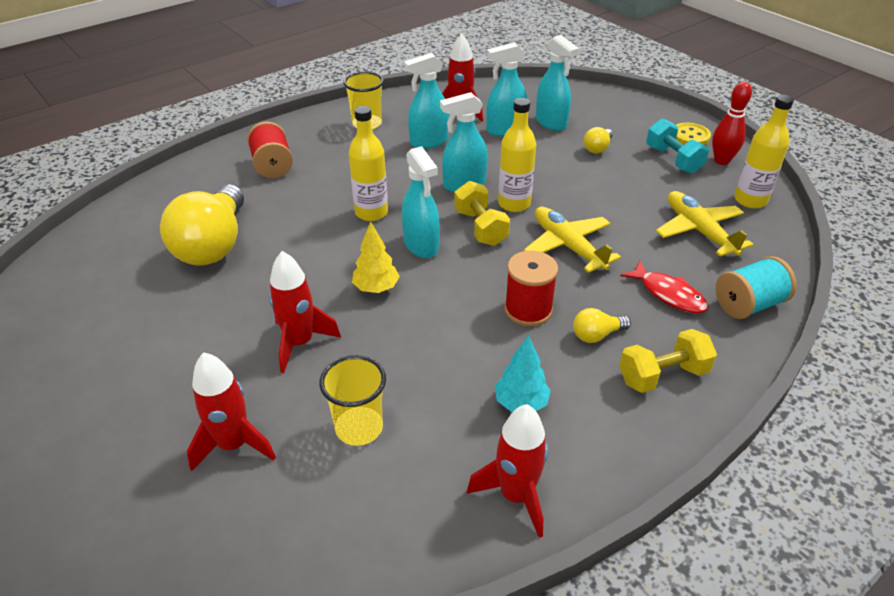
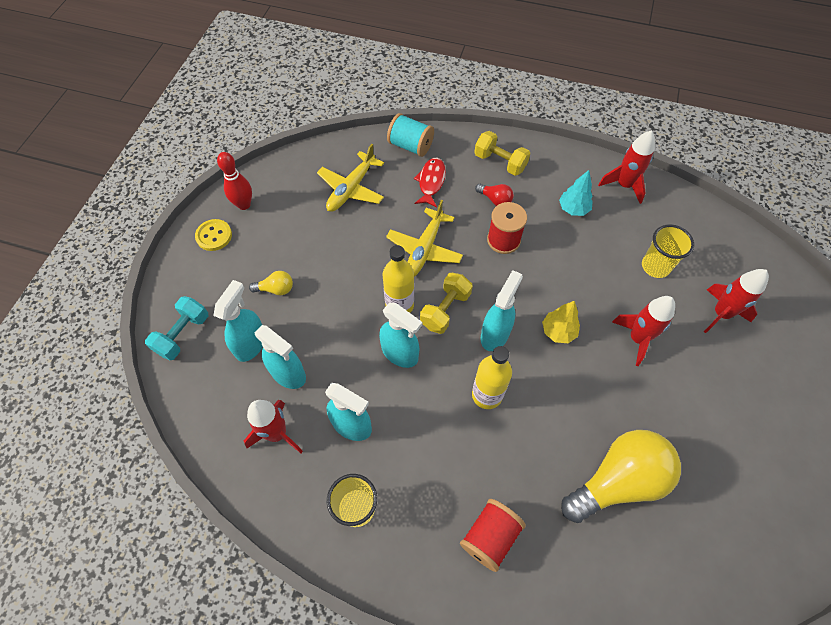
camera: 125 degrees left, 20 degrees up
yellow light bulb [573,308,631,343] -> red light bulb [475,184,514,206]
turquoise dumbbell [646,118,709,174] -> turquoise dumbbell moved to [145,296,208,360]
yellow bottle [734,95,794,209] -> none

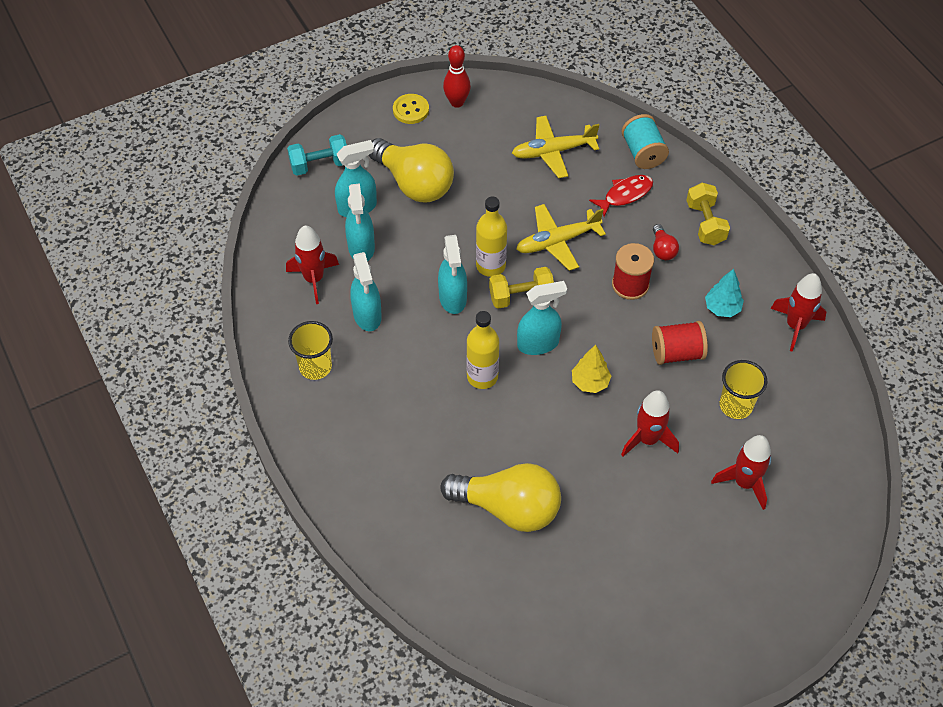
camera: 45 degrees right, 5 degrees down
yellow light bulb [249,271,293,295] -> yellow light bulb [369,138,454,203], size x2.32
red spool [460,499,526,572] -> red spool moved to [652,321,708,365]

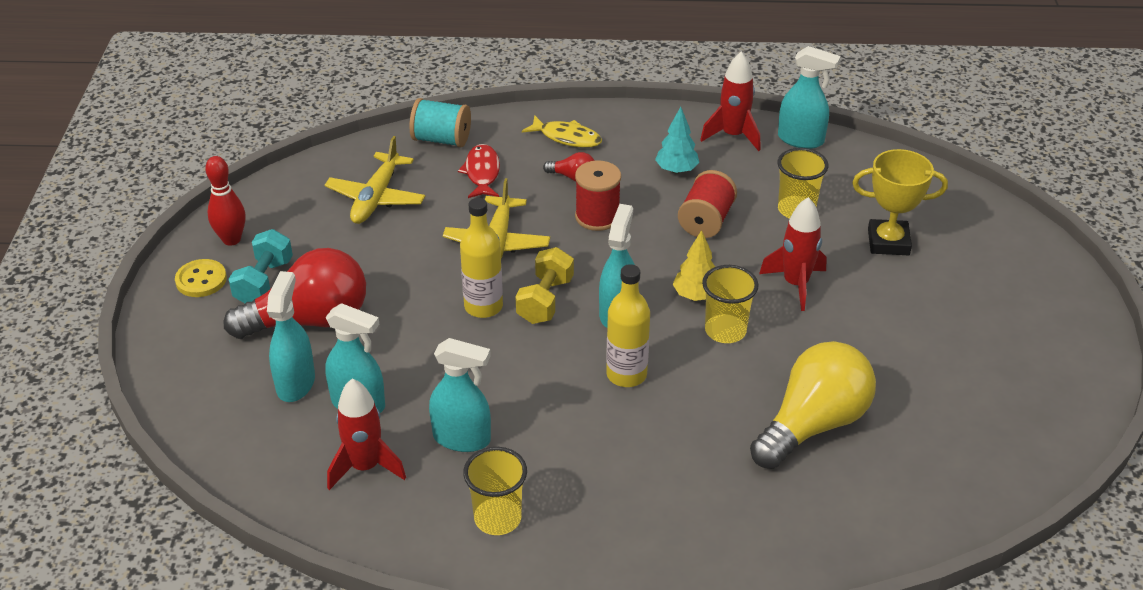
camera: 60 degrees left, 15 degrees down
turquoise dumbbell [287,134,347,175] -> turquoise dumbbell moved to [229,229,293,303]
yellow light bulb [369,138,454,203] -> red light bulb [224,248,366,339]
turquoise spray bottle [438,235,467,314] -> turquoise spray bottle moved to [778,46,840,149]
yellow dumbbell [686,183,730,245] -> yellow fish [522,115,602,148]
red rocket [711,435,771,510] -> yellow trophy [852,149,948,255]
none -> yellow cup [702,265,759,343]

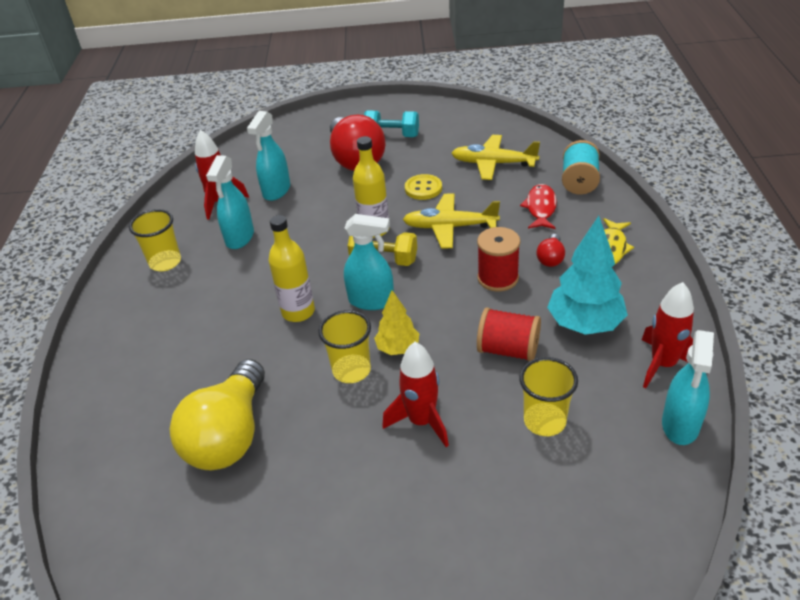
camera: 90 degrees right, 0 degrees up
yellow button [175,259,227,297] -> yellow button moved to [405,174,442,200]
red bowling pin [205,156,246,246] -> none
turquoise spray bottle [267,271,315,402] -> none
red fish [458,144,500,198] -> red fish turned 75 degrees counterclockwise [520,184,557,229]
turquoise tree [655,107,699,174] -> turquoise tree [547,216,628,335], size x1.71
yellow light bulb [750,341,876,469] -> yellow light bulb turned 60 degrees clockwise [170,359,265,470]
yellow trophy [852,149,948,255] -> none

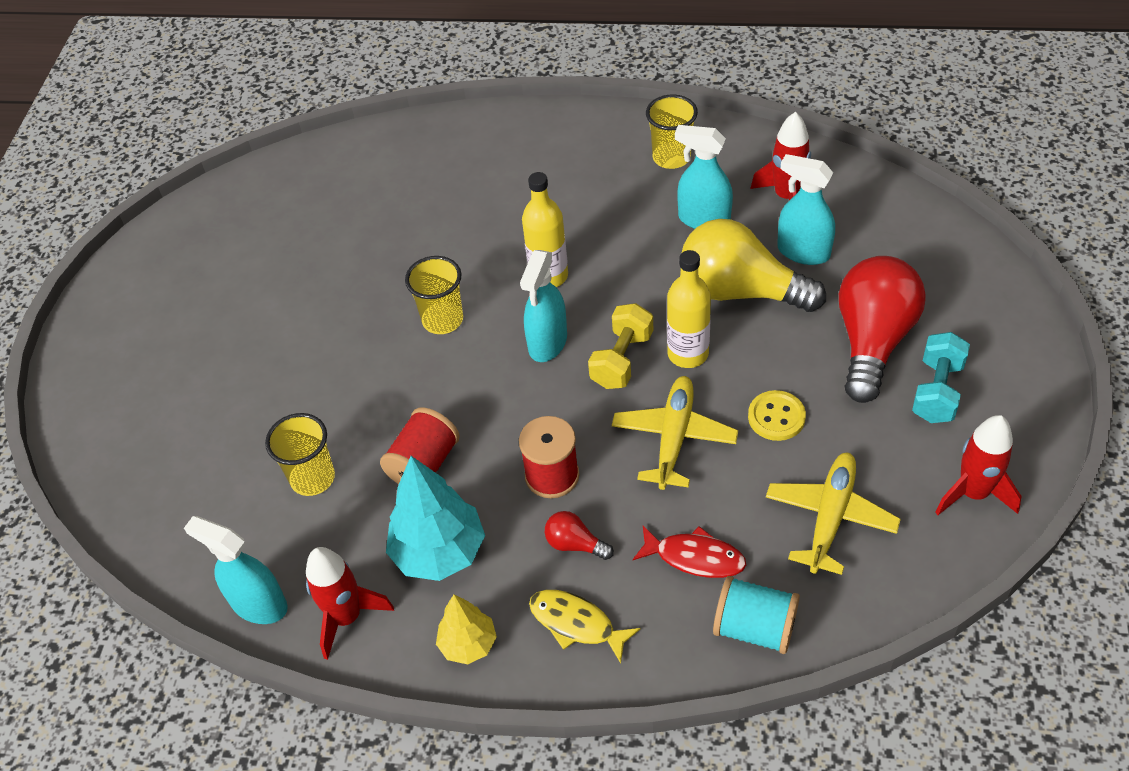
camera: 100 degrees right, 10 degrees up
yellow light bulb [170,359,265,470] -> yellow light bulb moved to [682,219,826,312]
red light bulb [330,115,385,171] -> red light bulb turned 120 degrees clockwise [839,256,926,403]
yellow tree [374,290,419,355] -> yellow tree moved to [436,594,497,664]
red rocket [382,342,449,447] -> red rocket moved to [935,415,1022,515]

